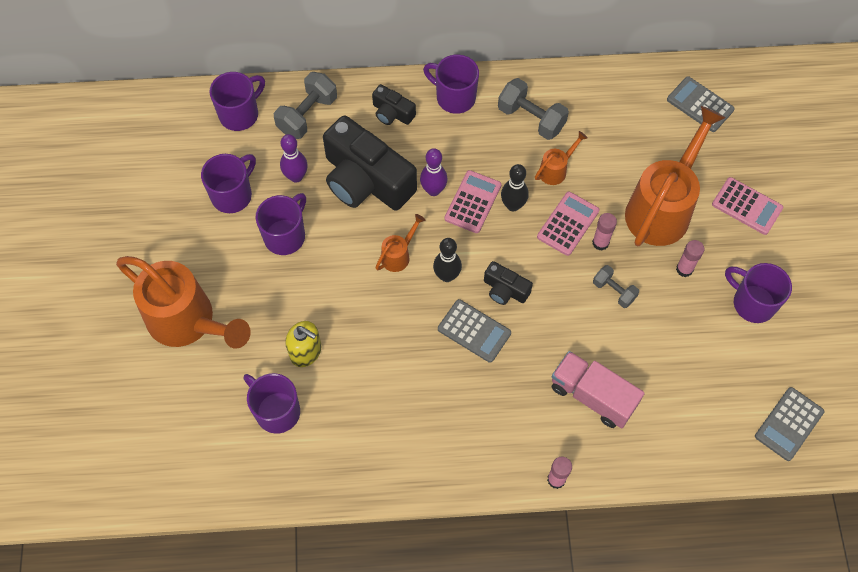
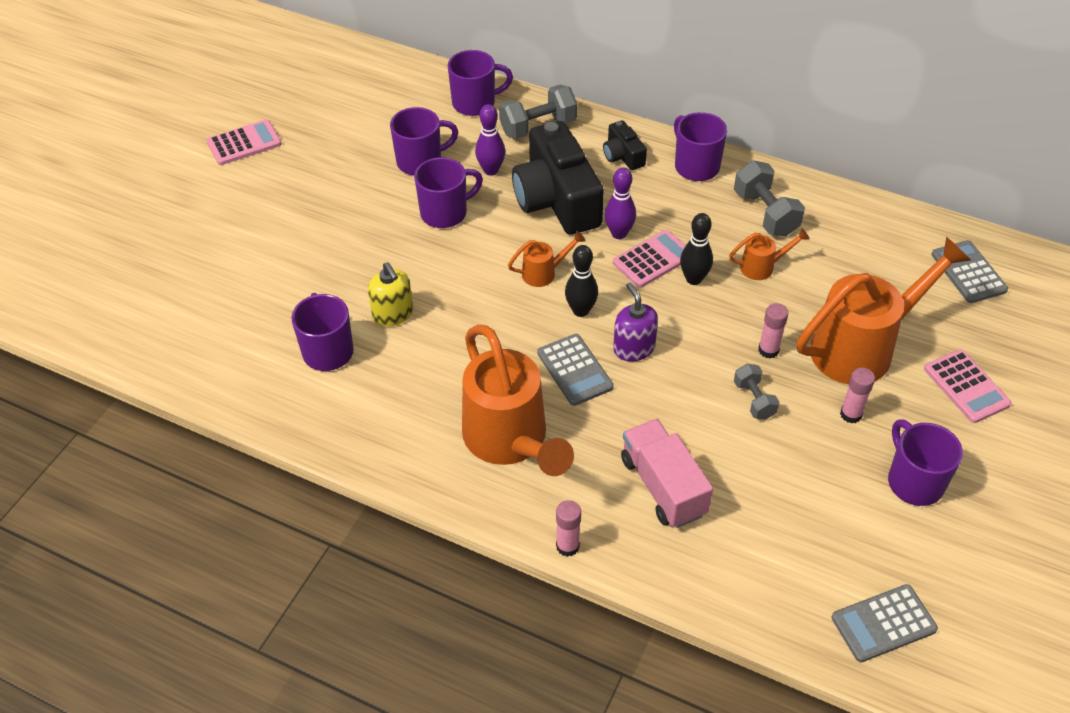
camera: 30 degrees right, 15 degrees down
orange watering can [116,256,251,348] -> orange watering can moved to [462,325,574,476]
black camera [484,261,533,305] -> purple soap dispenser [613,282,658,361]
pink calculator [537,192,599,256] -> pink calculator moved to [207,119,282,165]

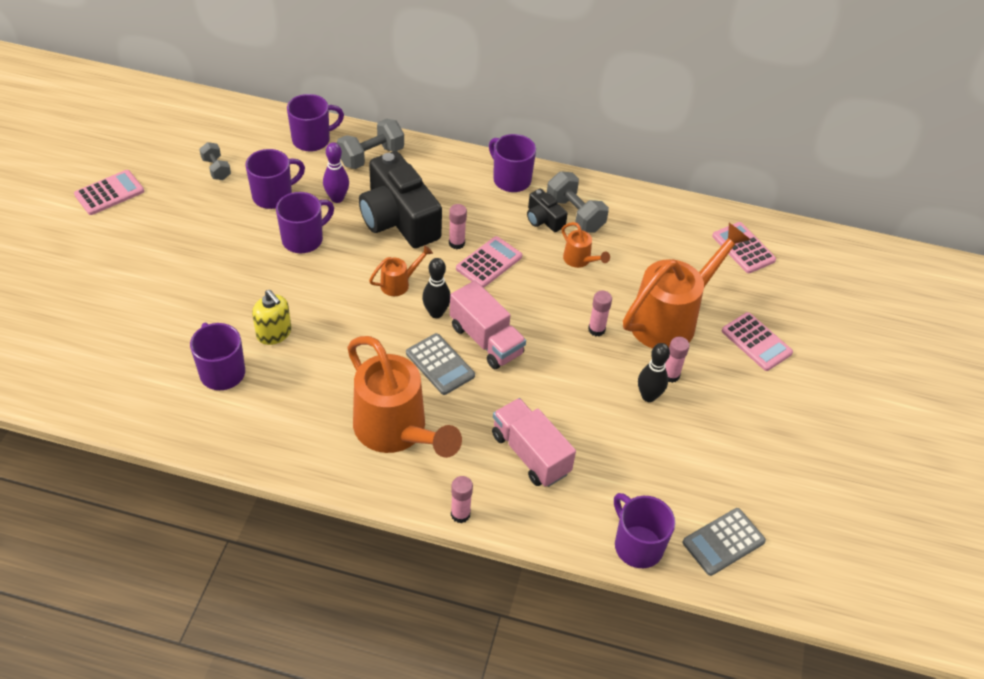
camera: 15 degrees left, 0 degrees up
black camera [603,120,647,170] -> black camera moved to [527,189,568,232]
purple bowling pin [605,167,636,239] -> pink glue stick [449,204,467,249]
purple soap dispenser [613,282,658,361] -> pink truck [450,280,526,369]
black bowling pin [680,213,713,285] -> black bowling pin moved to [638,343,670,402]
orange watering can [729,228,810,280] -> orange watering can turned 75 degrees clockwise [562,222,610,268]
grey dumbbell [734,364,780,420] -> grey dumbbell moved to [199,142,231,180]
purple mug [888,420,963,506] -> purple mug moved to [614,493,675,568]
grey calculator [931,240,1008,303] -> pink calculator [712,222,776,273]

